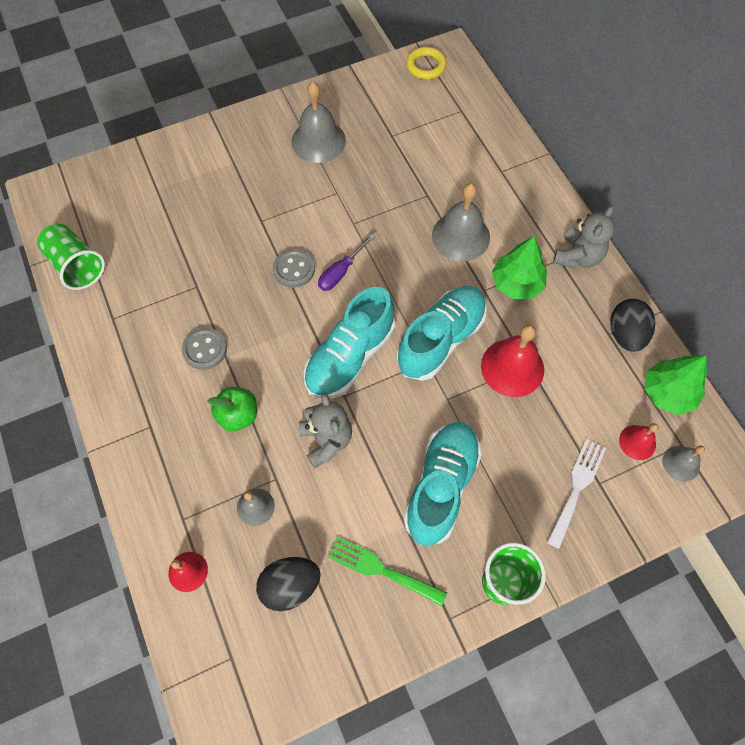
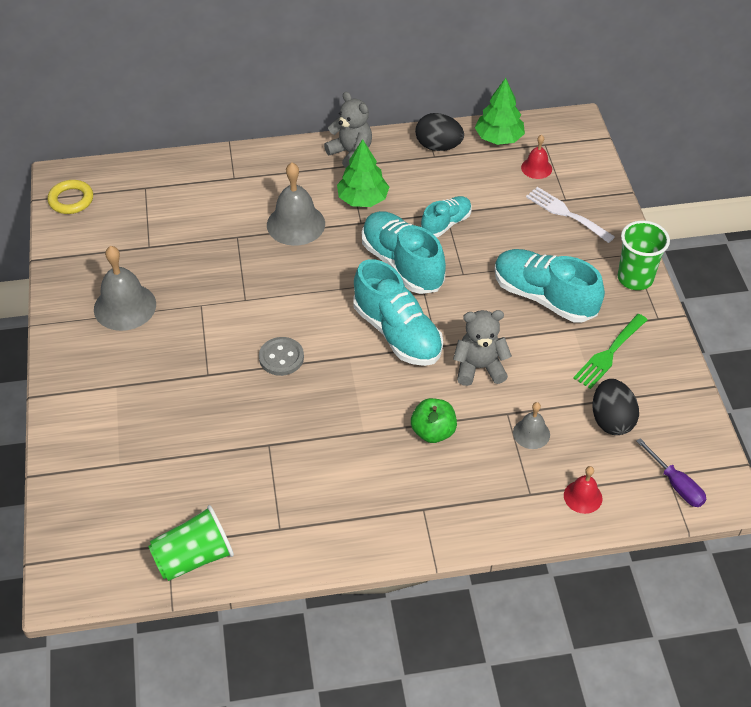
camera: 75 degrees left, 15 degrees down
grey button [182,328,227,370] -> none
purple screwdriver [318,234,375,291] -> purple screwdriver moved to [636,438,706,507]
red bell [481,324,544,397] -> turquoise shoe [421,196,472,237]
grey bell [662,445,705,482] -> none

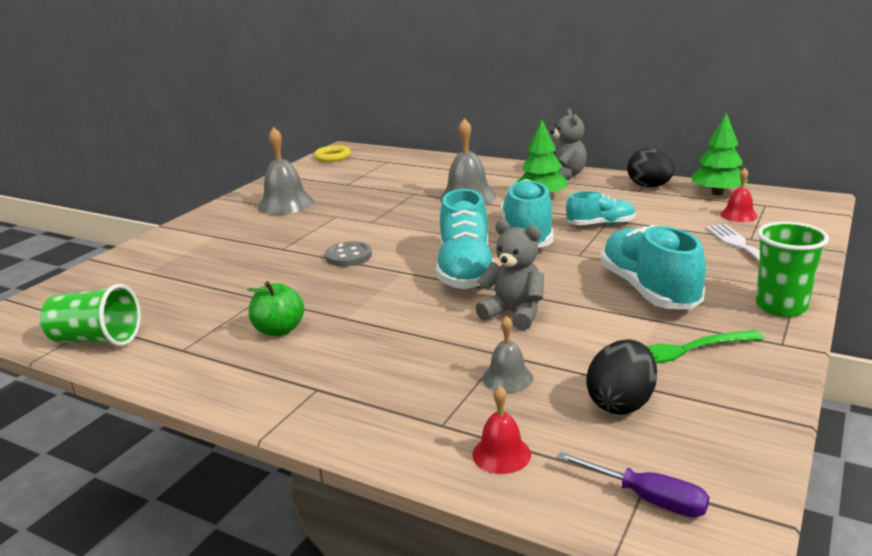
camera: 40 degrees right, 25 degrees down
green apple [411,398,457,443] -> green apple moved to [247,281,304,336]
purple screwdriver [636,438,706,507] -> purple screwdriver turned 60 degrees counterclockwise [557,452,710,517]

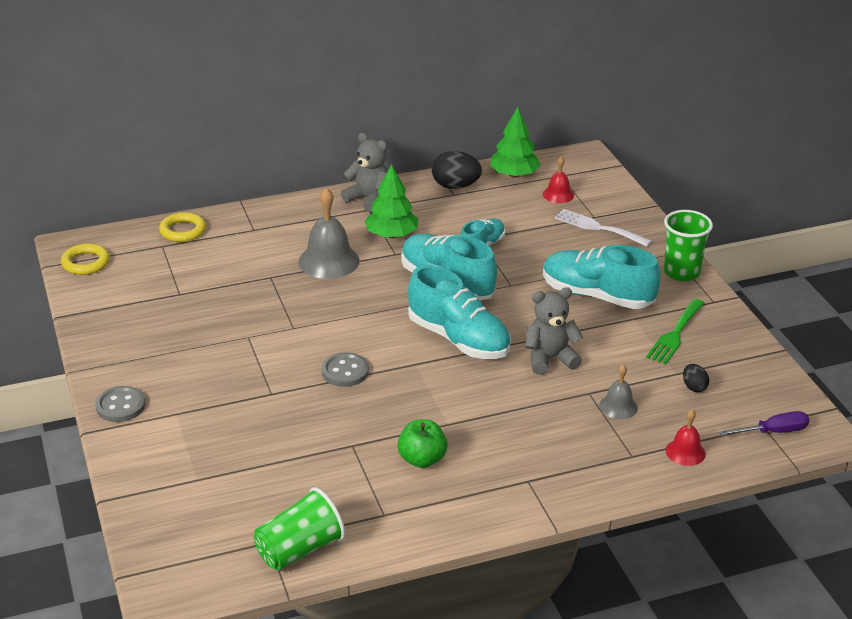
camera: 50 degrees left, 10 degrees up
grey bell [258,127,314,215] -> none
black egg [586,339,657,415] -> black egg [683,364,709,392], size x0.54
none -> grey button [95,386,145,422]
none -> yellow ring [159,212,206,242]

